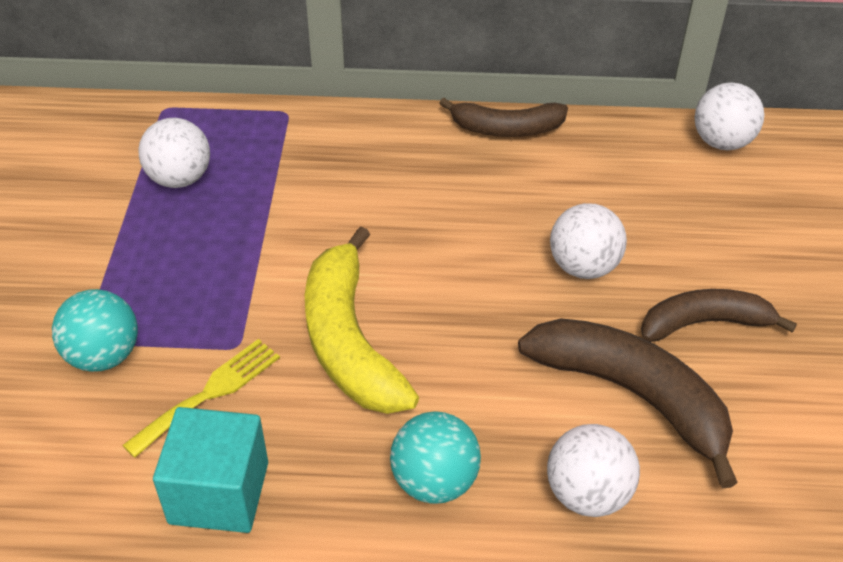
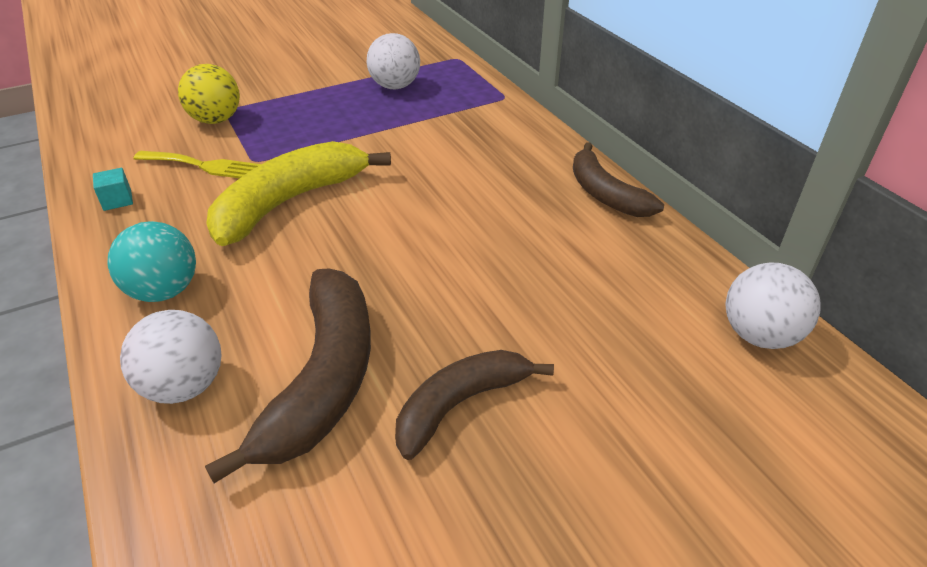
camera: 60 degrees right, 5 degrees down
turquoise ball [52,289,138,372] -> yellow ball [178,64,240,124]
turquoise cube [153,407,268,533] -> turquoise cube [93,168,133,211], size x0.44
white ball [550,203,627,279] -> none
brown banana [641,289,797,342] -> brown banana turned 90 degrees counterclockwise [395,350,554,460]

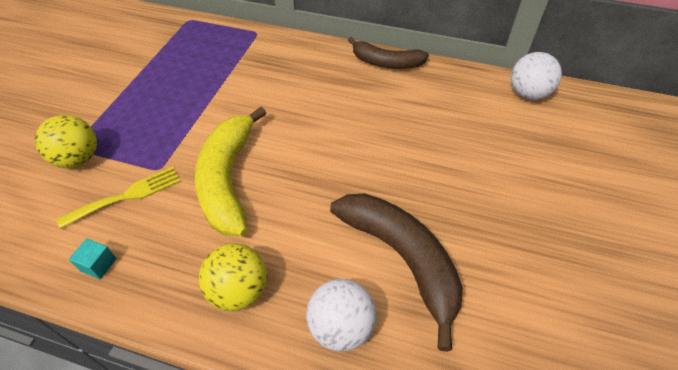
camera: 45 degrees left, 10 degrees up
turquoise ball [108,221,196,302] -> yellow ball [199,243,267,311]
white ball [367,33,420,89] -> none
brown banana [395,350,554,460] -> none

